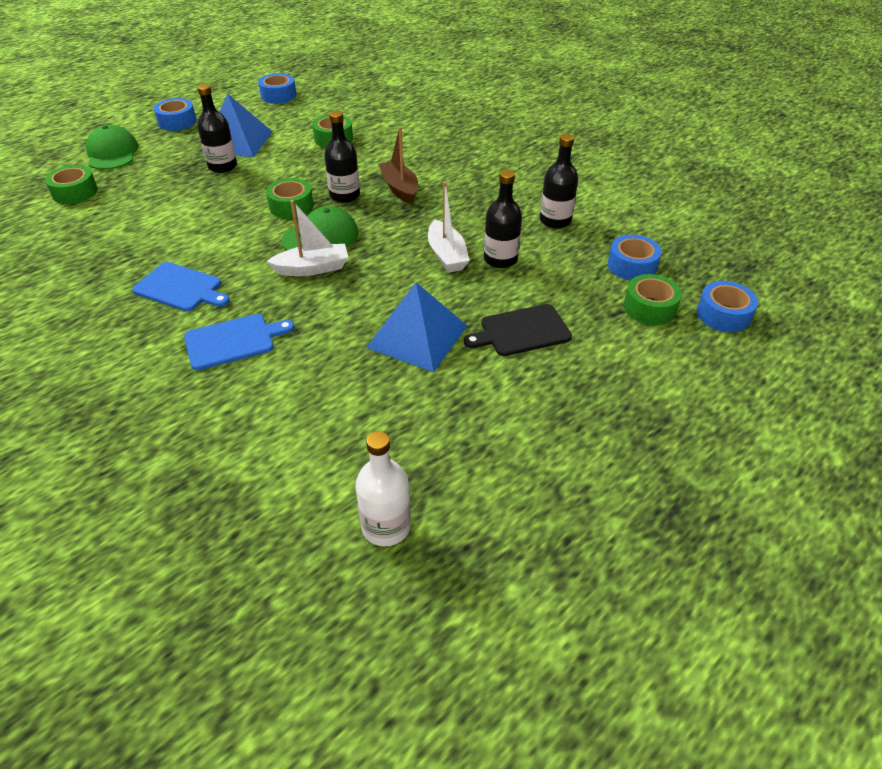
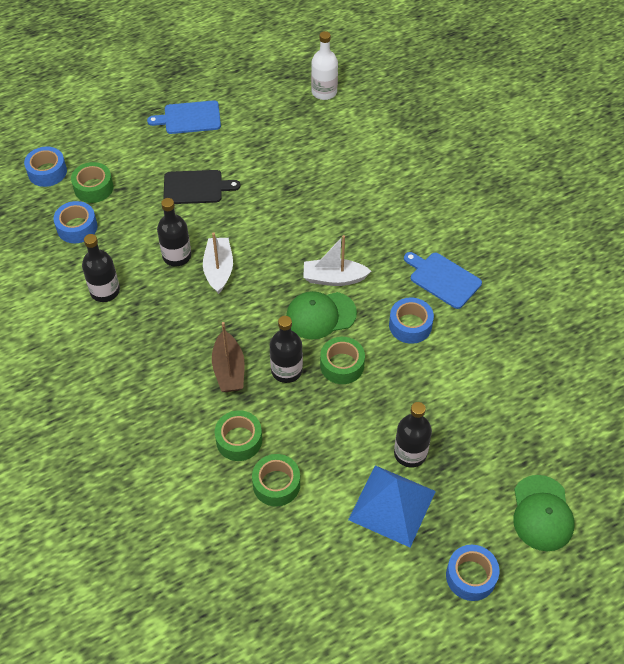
camera: 165 degrees left, 10 degrees up
green tape [45,165,98,204] -> green tape moved to [215,410,262,461]
blue cutting board [184,314,295,371] -> blue cutting board moved to [147,100,221,134]
blue tape [258,73,296,104] -> blue tape moved to [389,297,434,344]
blue pyramid [366,282,467,372] -> none

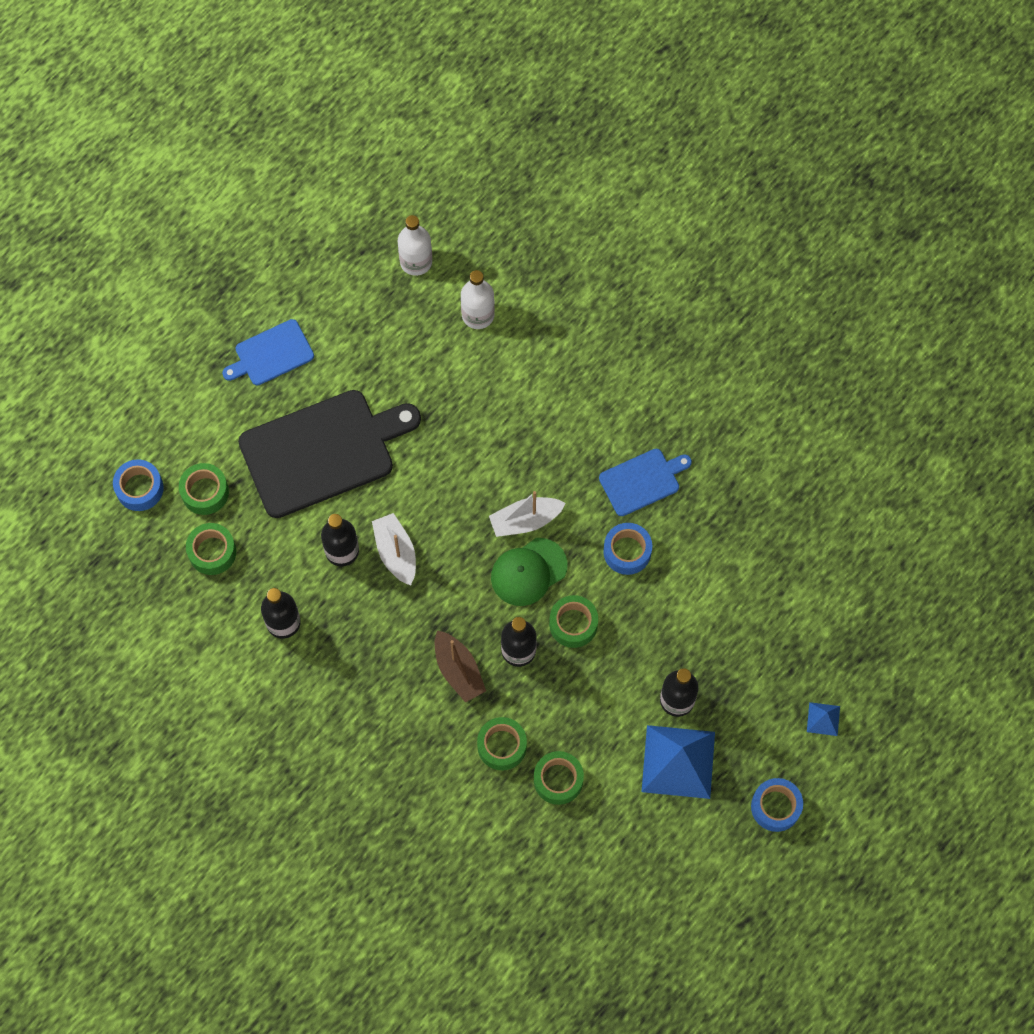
camera: 20 degrees left, 15 degrees up
blue tape [53,201,97,243] -> green tape [186,523,236,575]
black cutting board [163,170,241,204] -> black cutting board [238,390,421,518], size x1.95
blue cutting board [404,252,482,309] -> blue cutting board turned 135 degrees clockwise [599,449,692,516]
green cap [513,475,575,551] -> blue pyramid [807,702,840,736]
none -> white bottle [461,270,495,329]

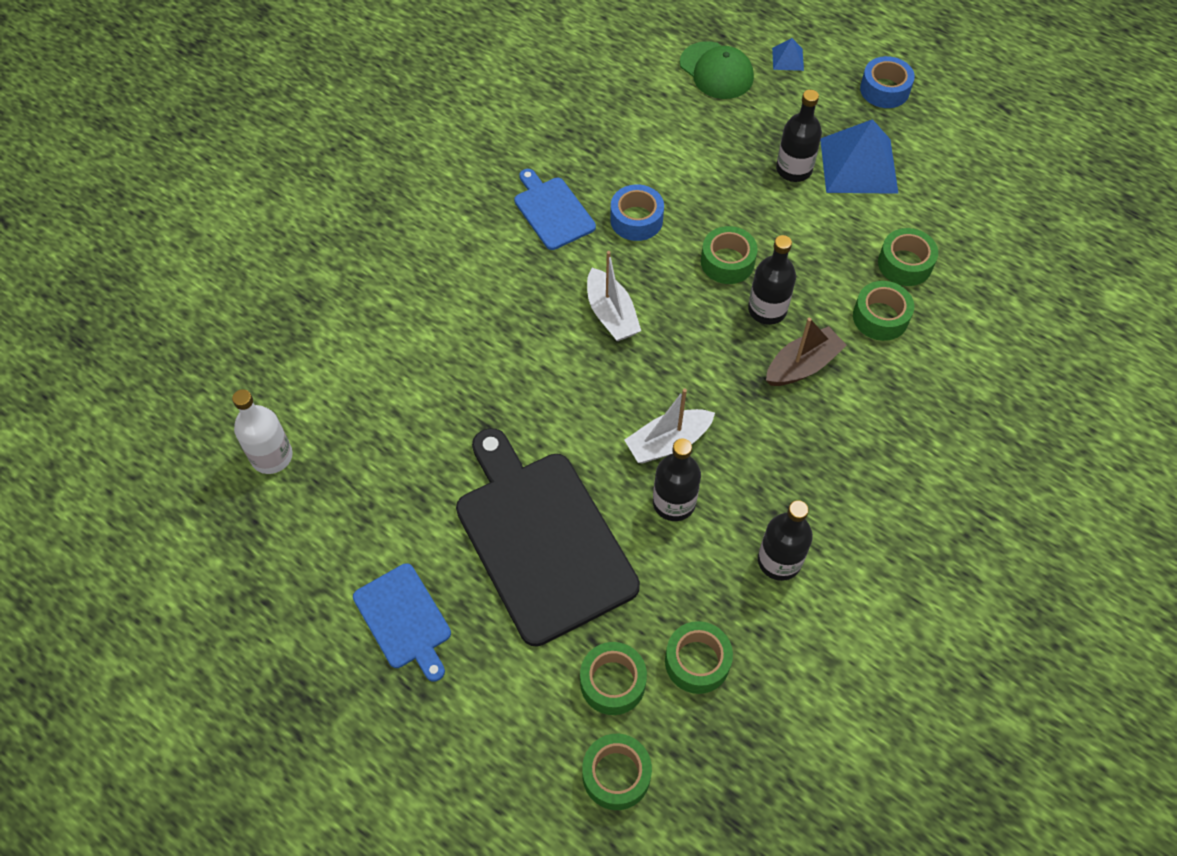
camera: 95 degrees left, 10 degrees down
blue tape [113,459,164,511] -> green tape [582,734,652,810]
white bottle [461,270,495,329] -> none
green cap [491,538,568,606] -> green cap moved to [680,41,754,99]

